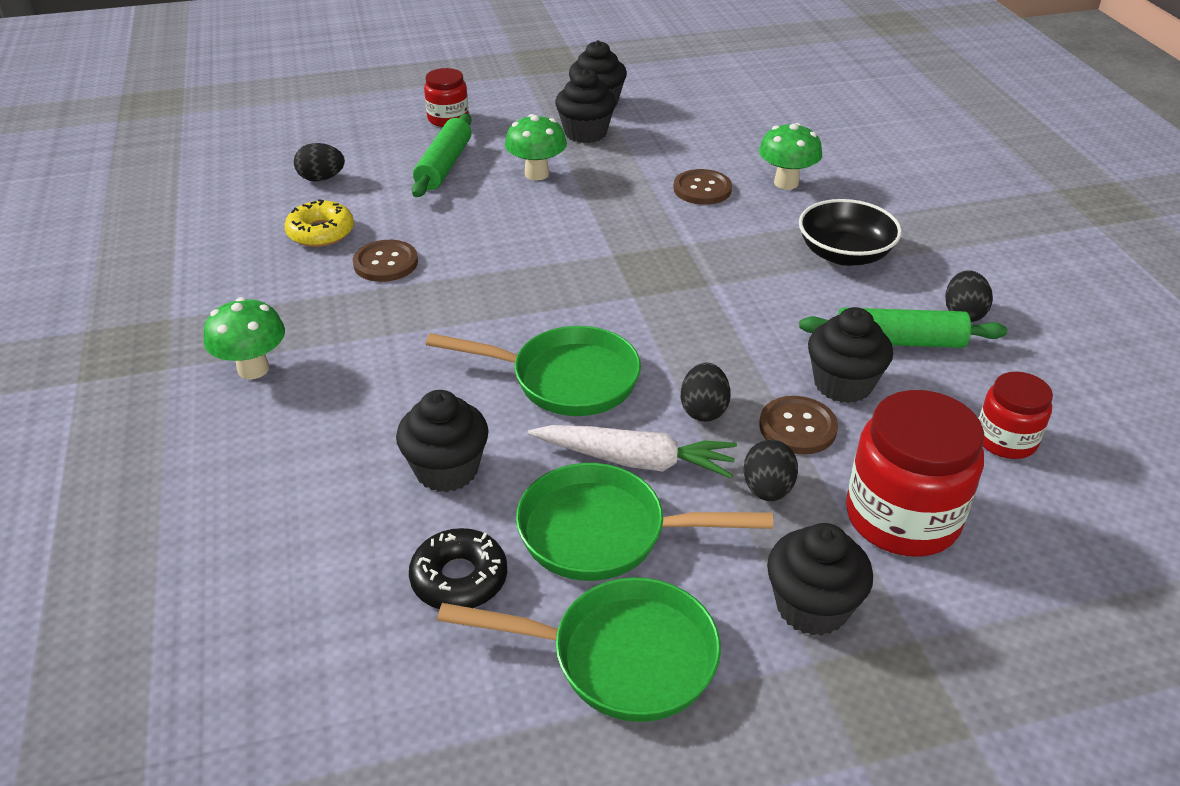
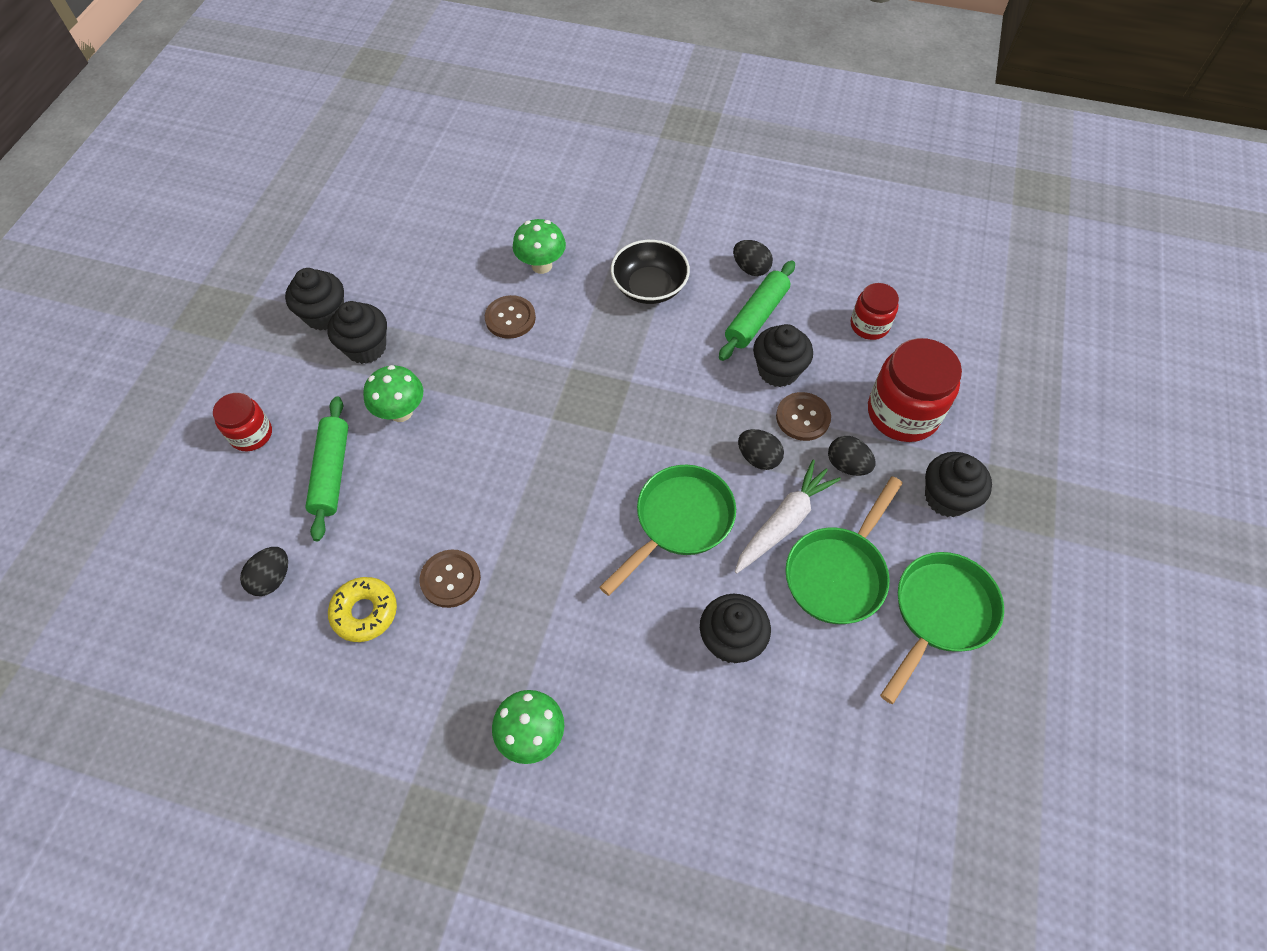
camera: 60 degrees left, 20 degrees up
black donut [409,528,507,609] -> none
green rolling pin [412,113,472,197] -> green rolling pin turned 45 degrees clockwise [305,396,348,541]

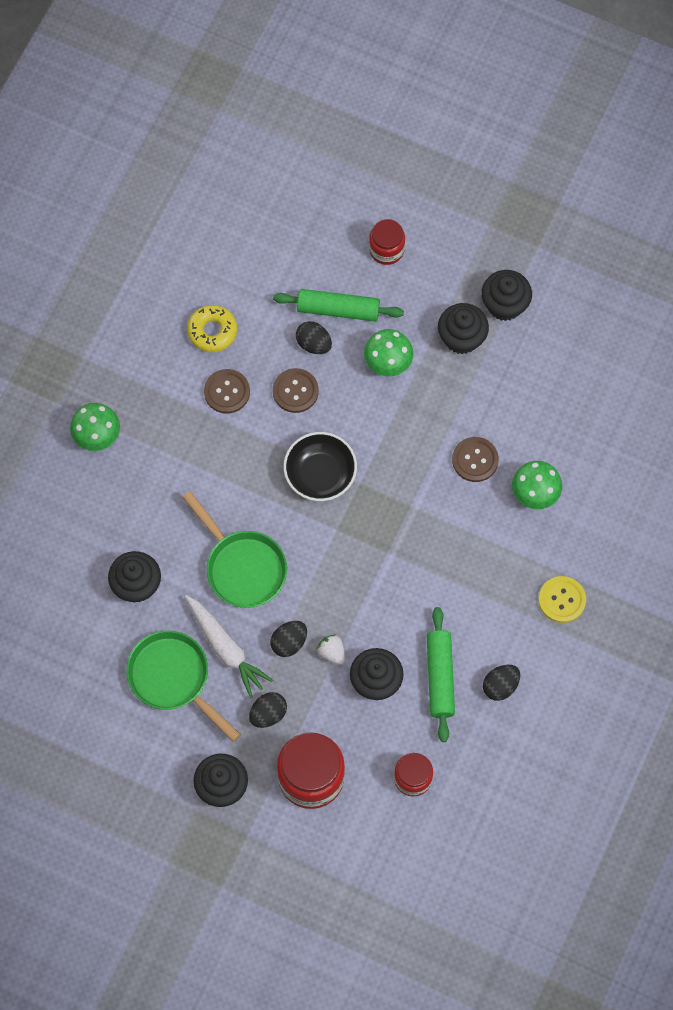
camera: 100 degrees right, 10 degrees up
black egg [240,547,288,596] -> black egg moved to [296,321,332,354]
black bowl [611,240,690,304] -> black bowl moved to [284,432,357,501]
green rolling pin [719,261,795,361] -> green rolling pin turned 45 degrees clockwise [427,607,455,742]
brown button [776,392,831,441] -> brown button moved to [273,368,319,413]
green pan [880,552,1004,704] -> none
none -> white strawberry [317,635,345,665]
none -> yellow button [538,576,586,623]

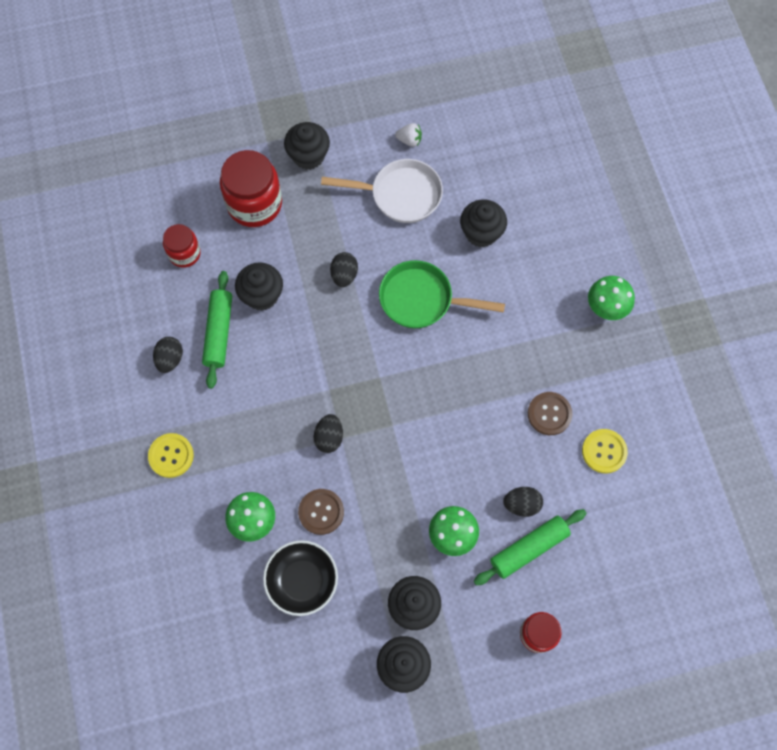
camera: 140 degrees right, 0 degrees up
green pan [126,631,241,742] -> white pan [321,159,443,223]
white carrot [185,595,273,698] -> none
yellow donut [187,305,237,352] -> yellow button [582,429,628,473]
black egg [249,692,287,728] -> black egg moved to [314,414,343,453]
brown button [273,368,319,413] -> none
black bowl [284,432,357,501] -> black bowl moved to [263,540,338,616]
white strawberry [317,635,345,665] -> white strawberry moved to [395,123,422,147]
green rolling pin [427,607,455,742] -> green rolling pin turned 45 degrees clockwise [202,271,232,389]

